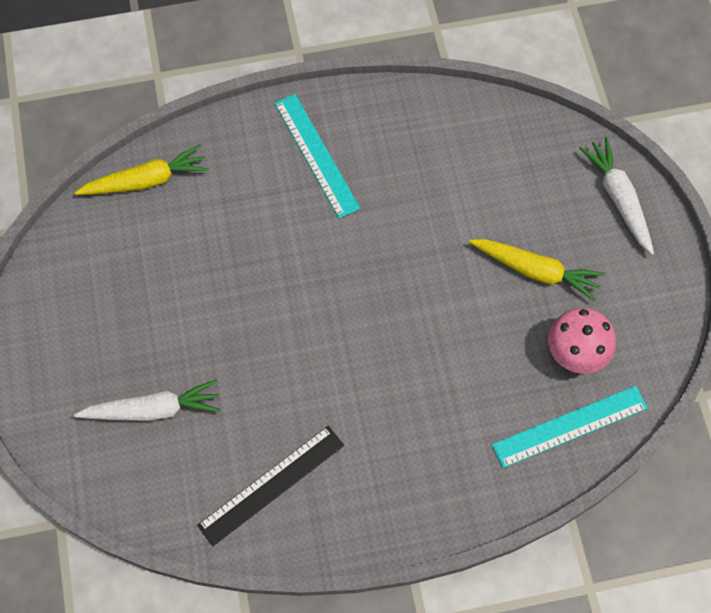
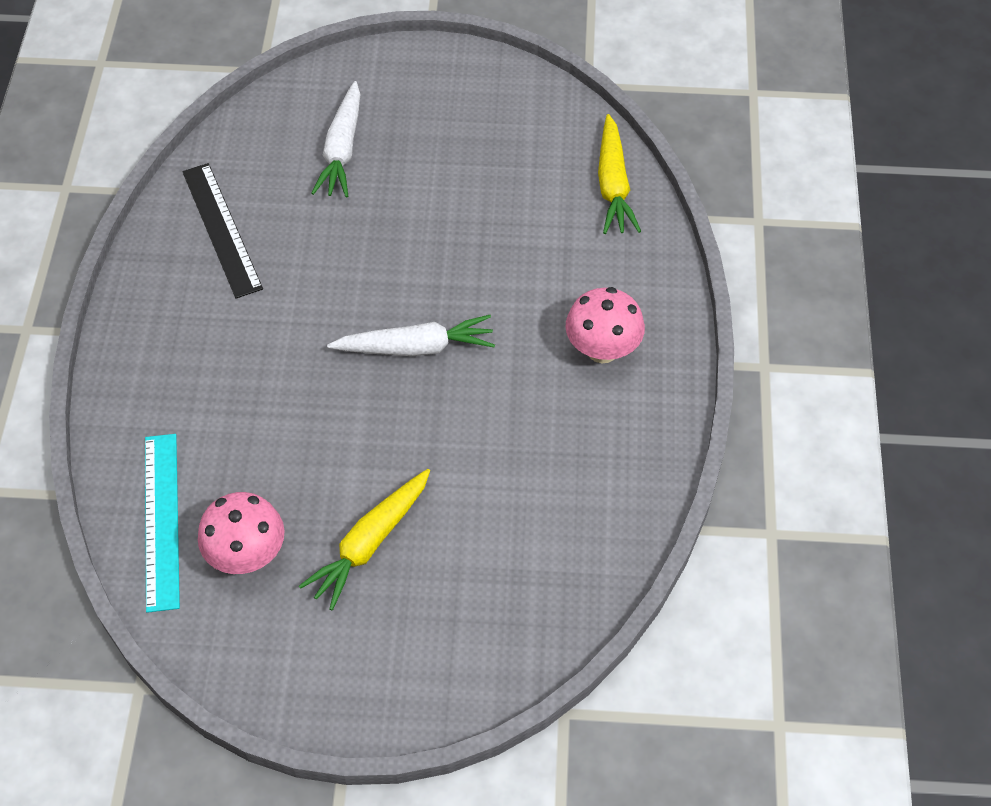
camera: 105 degrees right, 10 degrees down
turquoise ruler [275,94,360,218] -> pink mushroom [566,287,645,363]
white carrot [579,137,654,255] -> white carrot moved to [327,315,495,356]

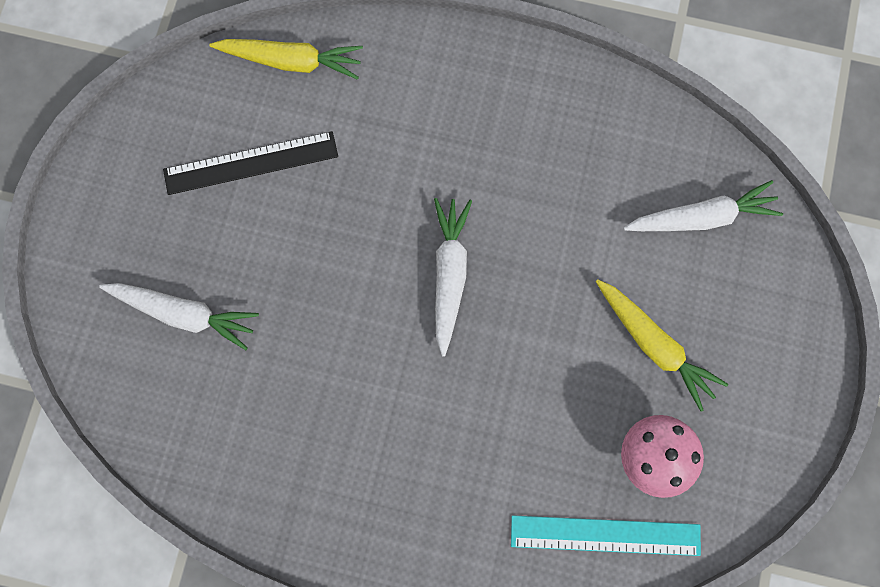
camera: 80 degrees left, 20 degrees up
black ruler [182,163,263,299] -> black ruler moved to [163,131,338,195]
pink mushroom [566,287,645,363] -> none
none -> white carrot [623,180,783,231]

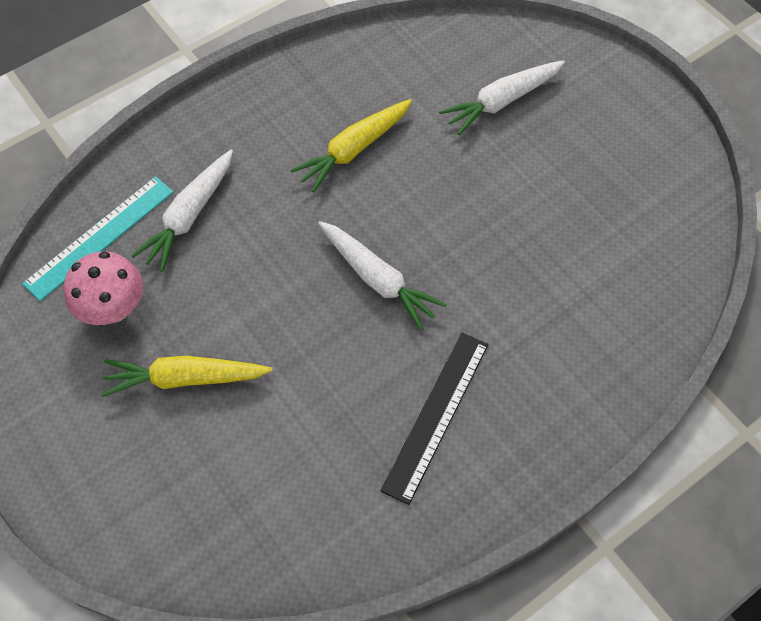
camera: 130 degrees right, 15 degrees down
black ruler [163,131,338,195] -> black ruler moved to [381,333,488,505]
yellow carrot [209,39,363,80] -> yellow carrot moved to [290,99,412,193]
white carrot [623,180,783,231] -> white carrot moved to [132,150,233,272]

